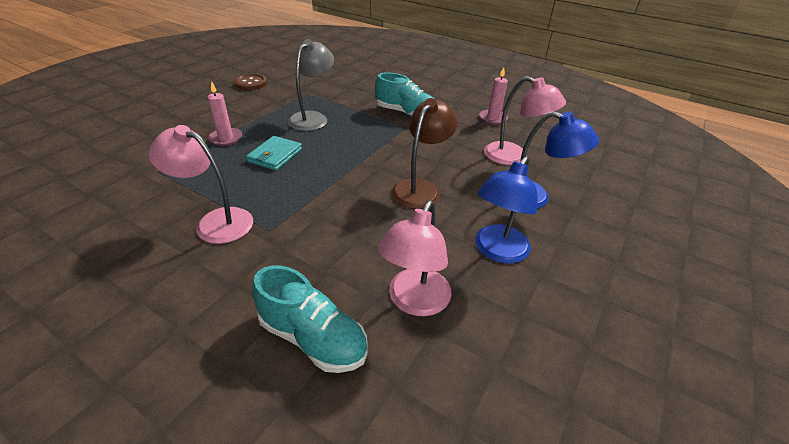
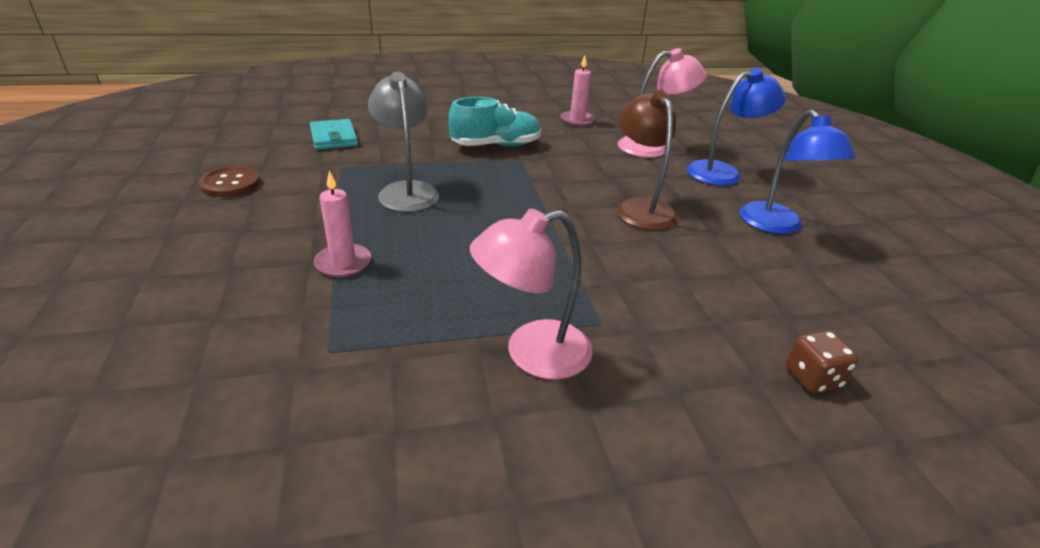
camera: 45 degrees left, 5 degrees down
turquoise wallet [246,136,302,171] -> turquoise wallet moved to [310,119,358,150]
turquoise shoe [252,266,368,373] -> brown dice [786,331,859,393]
pink lamp [378,201,452,316] -> none

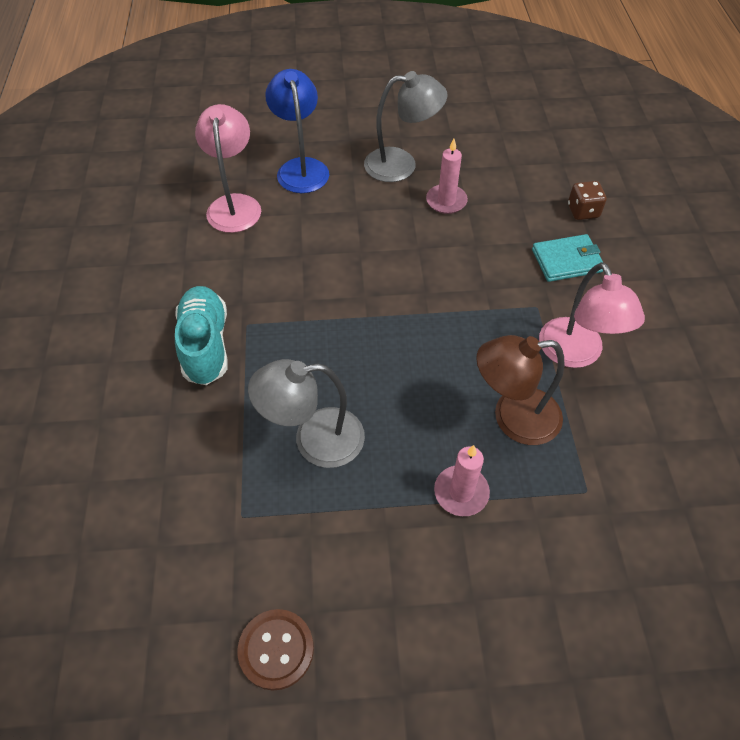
camera: 80 degrees left, 20 degrees up
turquoise wallet [310,119,358,150] -> turquoise wallet moved to [532,234,603,282]
pink candle [560,56,595,127] -> pink candle moved to [426,139,468,214]
brown lamp [617,90,678,230] -> brown lamp moved to [476,335,564,445]
blue lamp [740,110,856,234] -> grey lamp [364,71,447,182]

